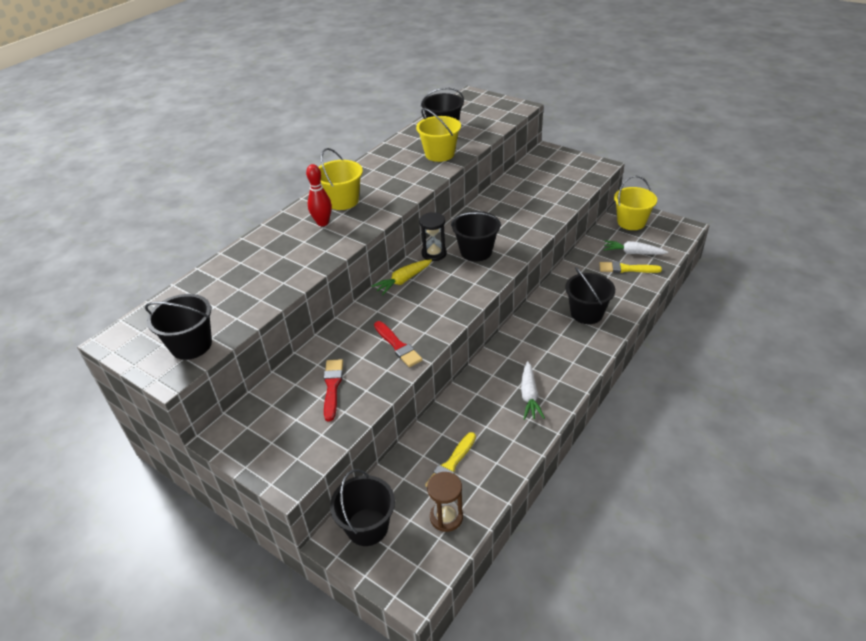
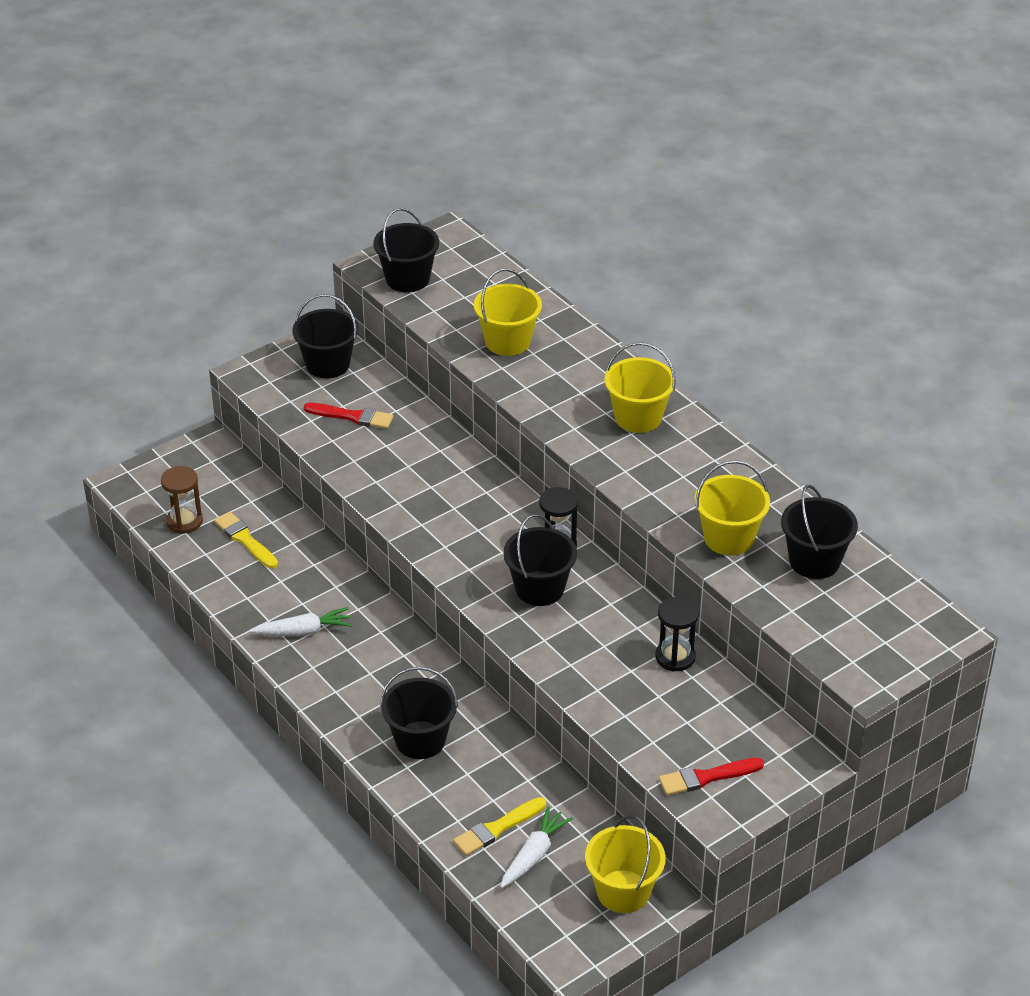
camera: 105 degrees right, 0 degrees up
red bowling pin [306,164,332,226] -> none
black bucket [330,469,395,546] -> black bucket moved to [293,294,358,378]
yellow carrot [371,259,432,295] -> none
red brush [374,321,423,367] -> red brush moved to [659,758,764,796]
white carrot [521,361,545,420] -> white carrot turned 150 degrees clockwise [249,607,353,636]
yellow brush [599,261,662,273] -> yellow brush turned 150 degrees counterclockwise [453,797,546,856]
none -> yellow bucket [474,268,542,356]
none -> black hourglass [655,597,699,671]

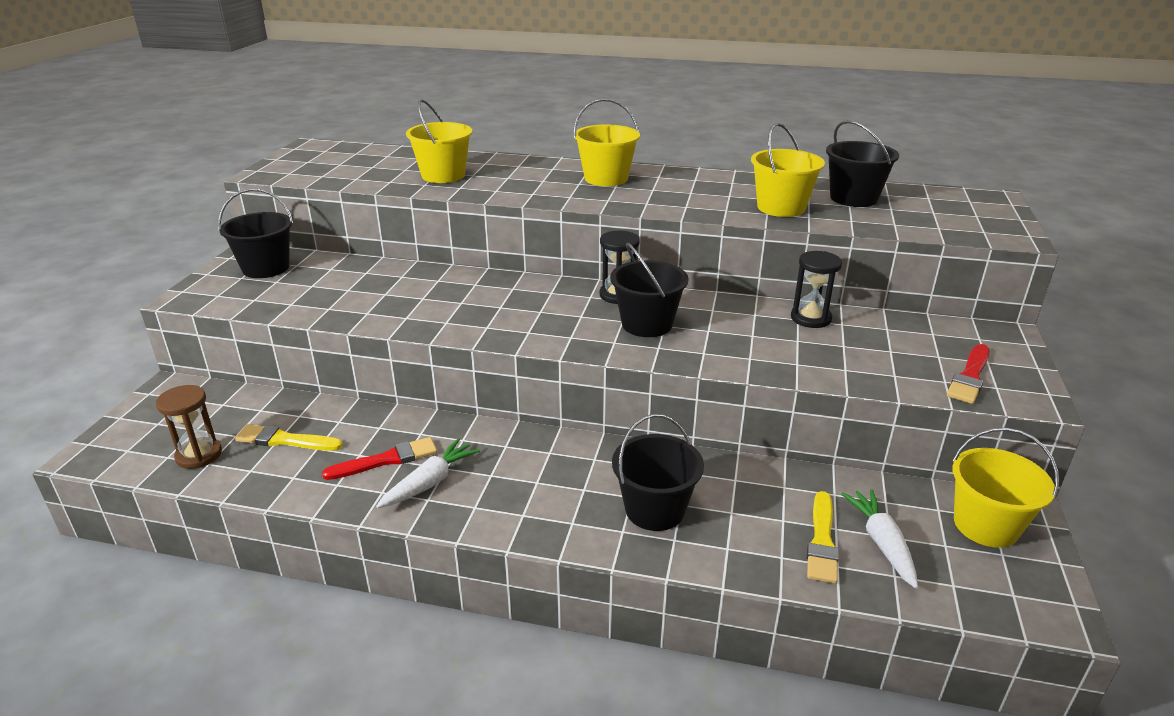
camera: 40 degrees left, 10 degrees down
red brush [304,403,394,429] -> red brush moved to [322,437,437,480]
black bucket [373,208,439,292] -> none

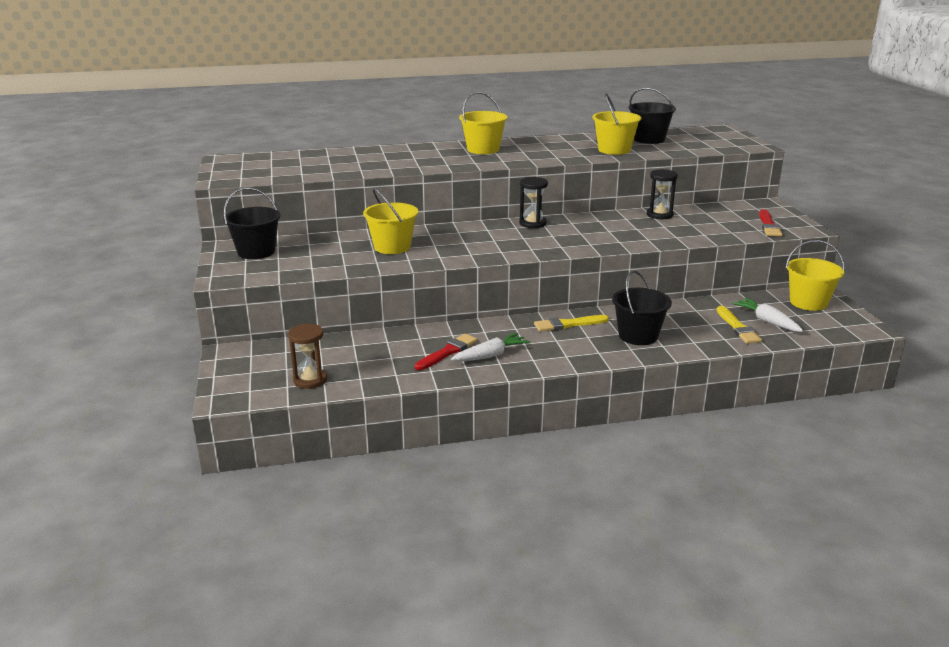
camera: 25 degrees left, 5 degrees down
yellow brush [235,424,343,451] -> yellow brush moved to [534,315,609,332]
white carrot [376,438,480,508] -> white carrot turned 45 degrees clockwise [451,333,530,361]
yellow bucket [406,99,472,183] -> yellow bucket moved to [363,188,418,254]
black bucket [610,243,689,337] -> none

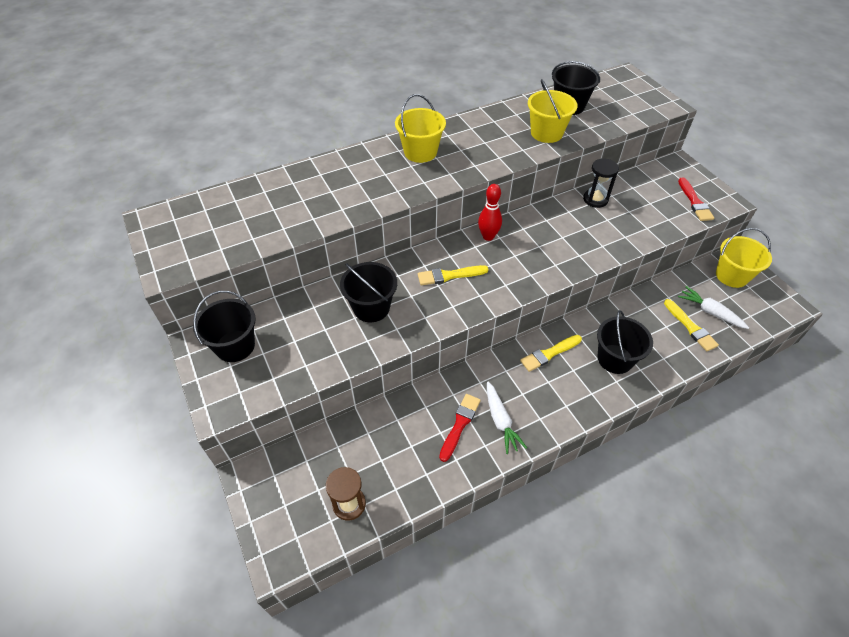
camera: 15 degrees left, 25 degrees up
yellow bucket [363,188,418,254] -> black bucket [340,262,397,322]
white carrot [451,333,530,361] -> white carrot turned 120 degrees clockwise [487,382,527,454]
black hourglass [519,177,548,228] -> red bowling pin [478,184,502,241]
none -> yellow brush [418,265,488,286]

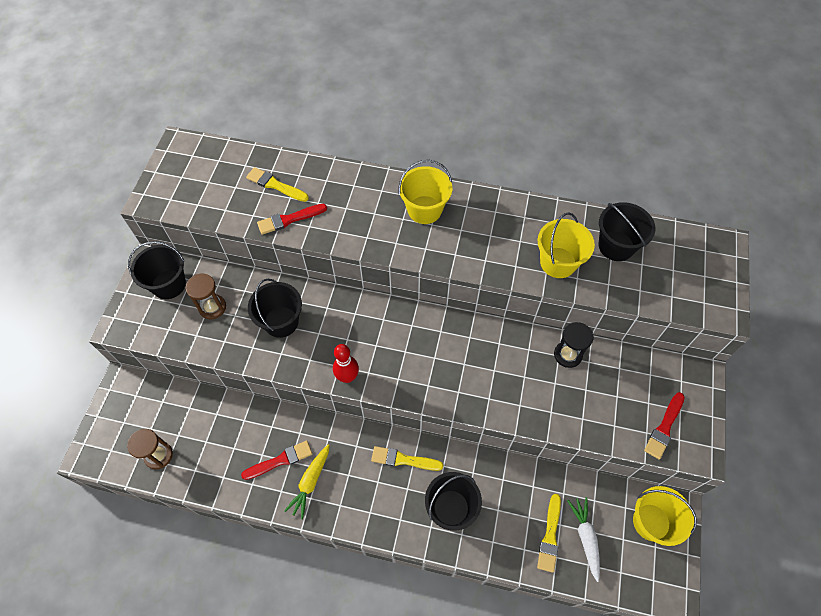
camera: 40 degrees right, 10 degrees up
yellow brush [418,265,488,286] -> yellow brush moved to [246,167,309,202]
red bowling pin [478,184,502,241] -> red bowling pin moved to [333,344,359,383]
white carrot [487,382,527,454] -> yellow carrot [284,444,330,519]
none -> brown hourglass [186,274,226,319]
none -> red brush [257,204,327,235]

